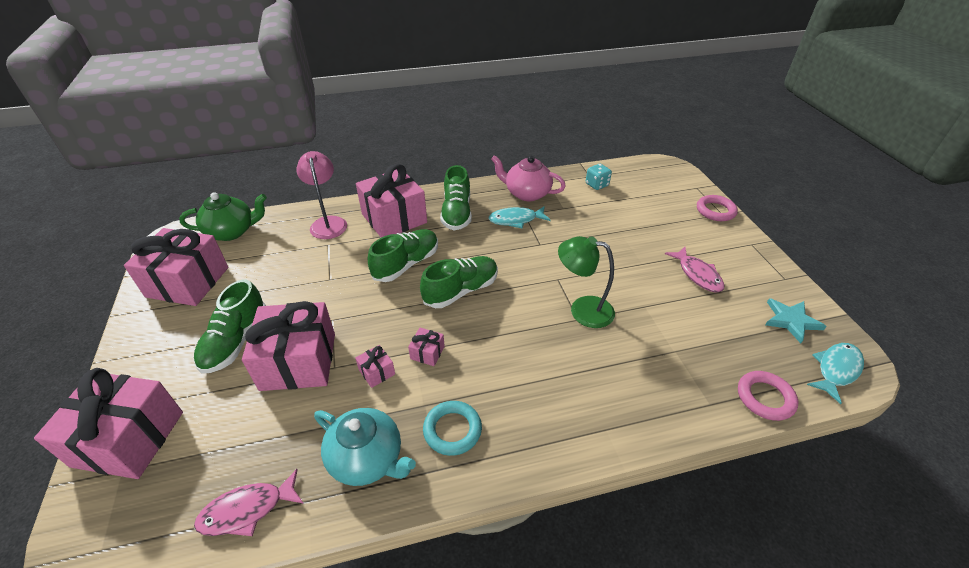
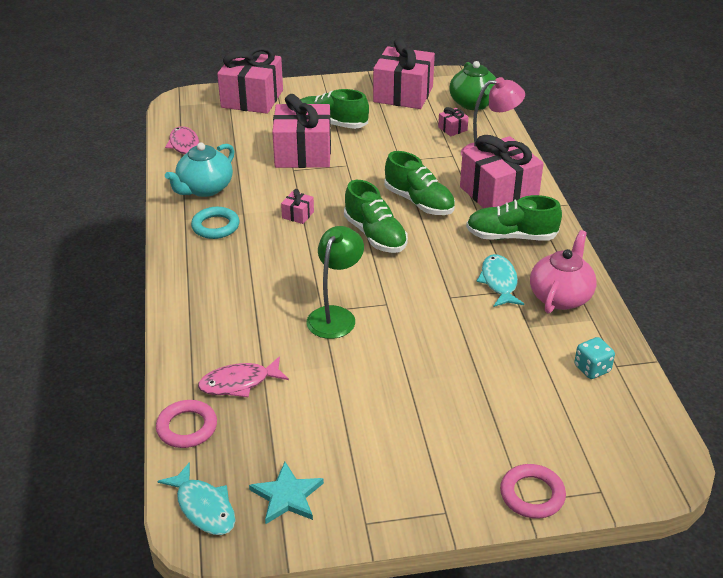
camera: 95 degrees right, 5 degrees down
pink gift [355,345,395,388] -> pink gift moved to [438,107,469,136]
pink fish [665,247,725,292] -> pink fish moved to [198,356,289,397]

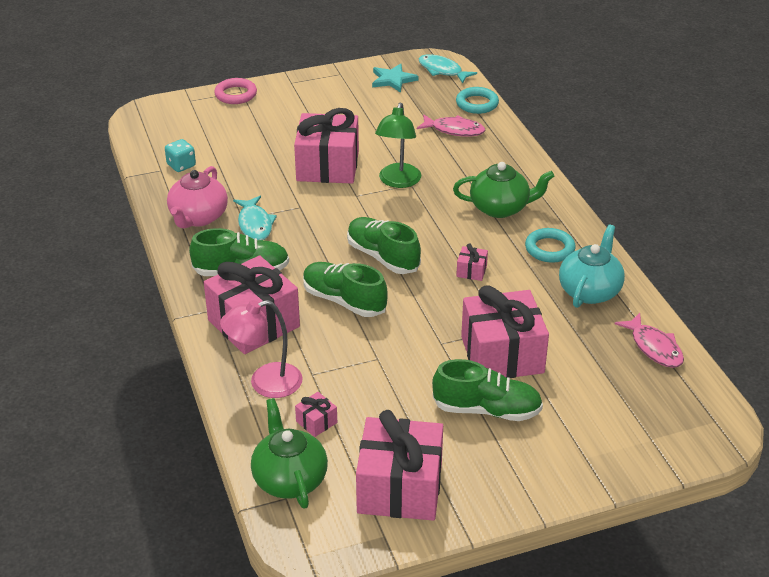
camera: 170 degrees right, 0 degrees up
pink ring [156,400,217,448] -> turquoise ring [456,87,499,114]
pink fish [198,356,289,397] -> pink fish turned 45 degrees clockwise [417,114,485,137]
pink gift [217,46,283,114] -> pink gift moved to [294,108,359,184]
none -> green teapot [453,162,554,218]

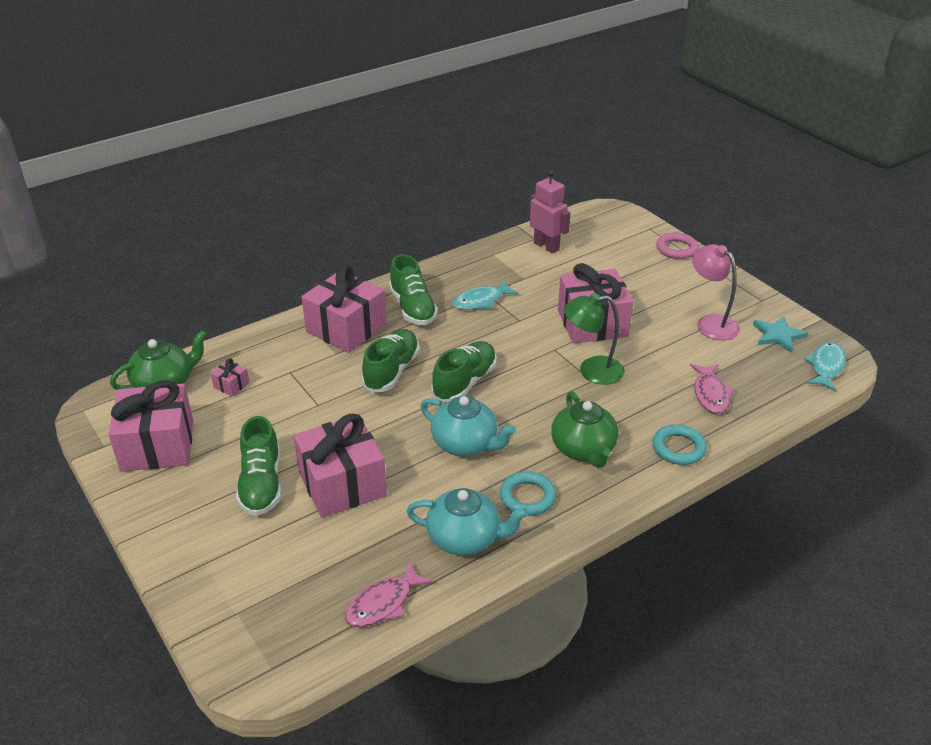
camera: 75 degrees right, 0 degrees up
turquoise dice [165,139,196,172] -> pink robot [530,170,570,254]
pink teapot [167,166,228,228] -> none
pink lamp [220,300,303,398] -> pink lamp moved to [692,244,740,340]
turquoise ring [456,87,499,114] -> turquoise ring moved to [652,425,707,465]
pink gift [456,244,488,281] -> turquoise teapot [420,396,516,456]

